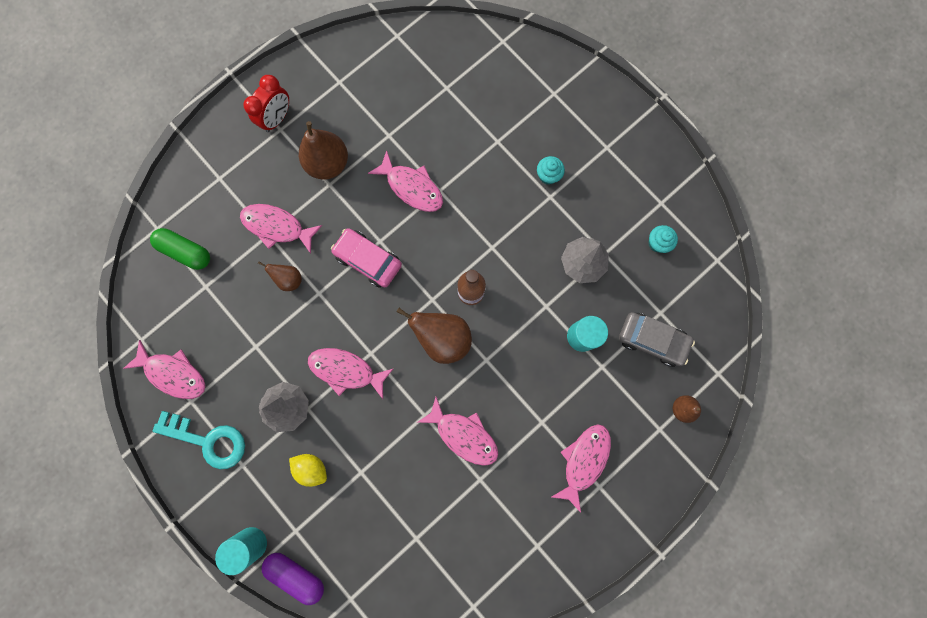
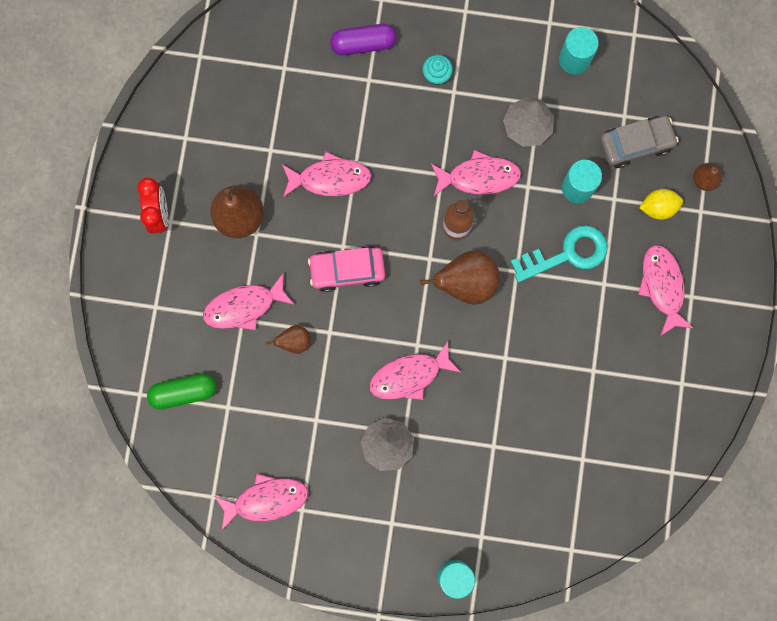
camera: 40 degrees left, 0 degrees up
turquoise key [153,411,245,469] -> turquoise key moved to [511,225,608,282]
purple capsule [262,553,324,605] -> purple capsule moved to [330,24,397,55]
yellow lemon [289,454,327,487] -> yellow lemon moved to [640,189,683,220]
pink fish [417,397,498,466] -> pink fish moved to [431,150,521,196]
turquoise cupcake [648,225,678,253] -> turquoise cylinder [559,27,599,75]

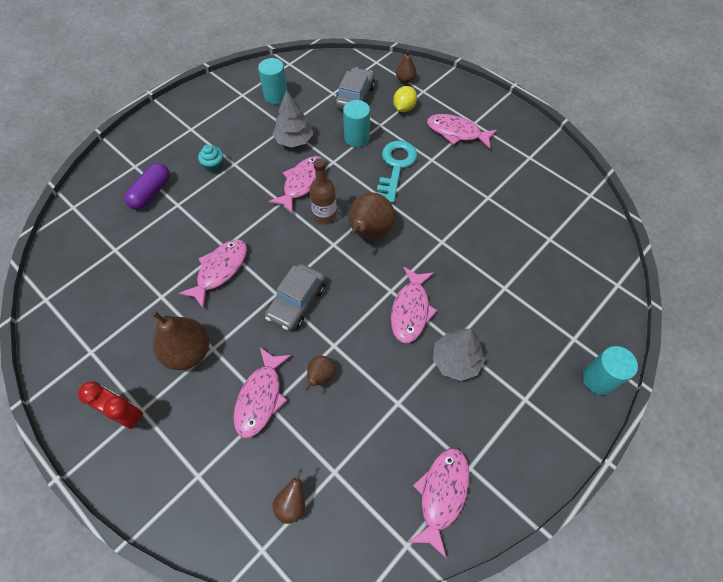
camera: 55 degrees left, 20 degrees down
green capsule [147,373,216,410] -> brown pear [273,469,305,524]
pink car [308,246,385,292] -> grey car [265,264,325,331]

